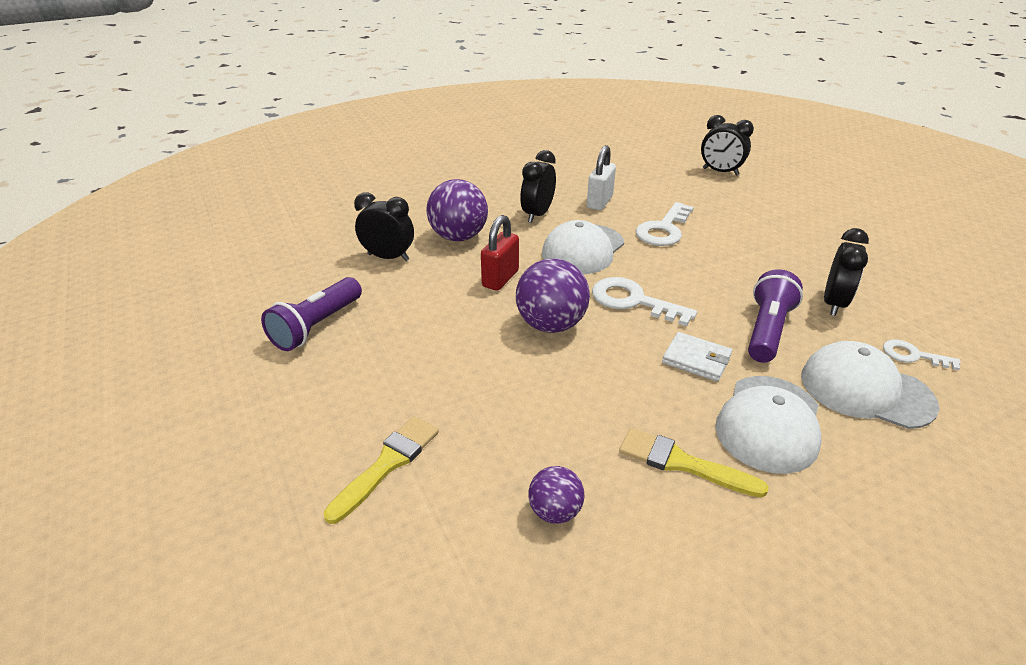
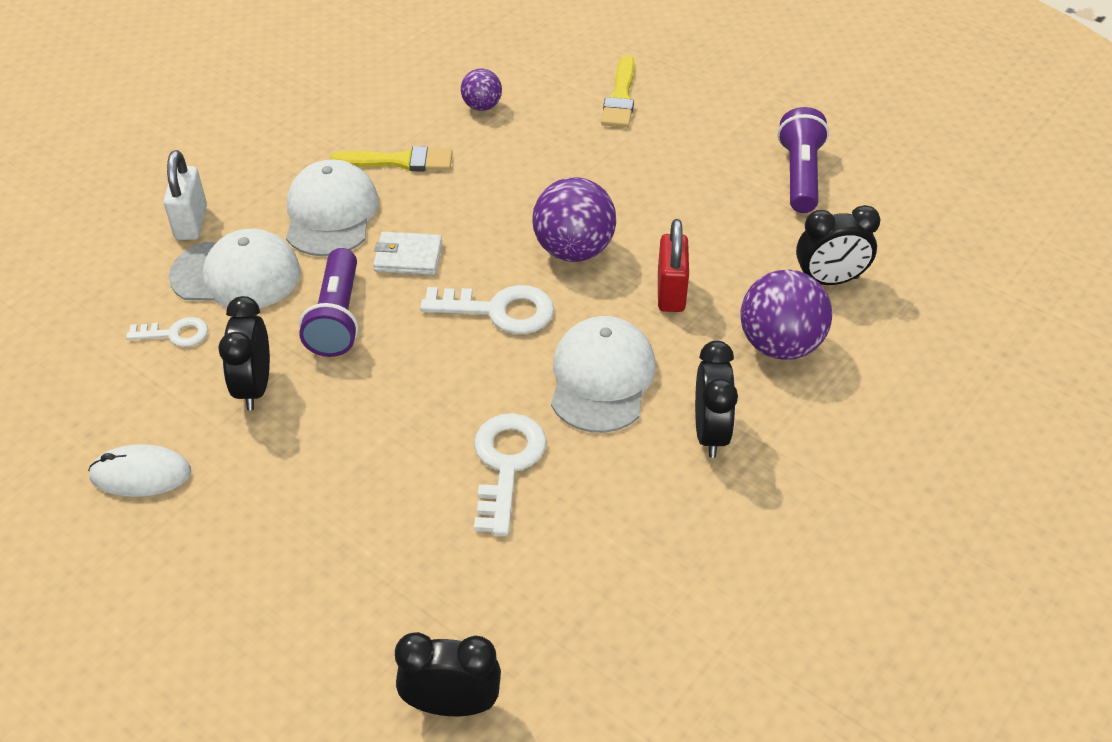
camera: 155 degrees right, 10 degrees up
white padlock [587,145,616,210] -> white padlock moved to [163,150,207,240]
none -> white mouse [88,444,191,497]

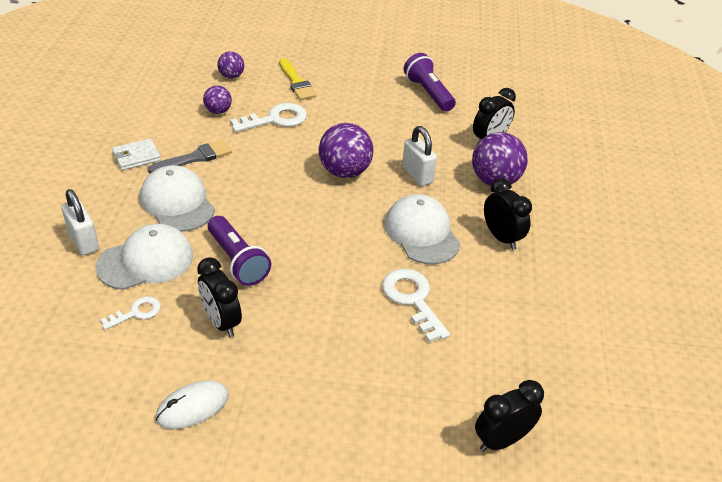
camera: 35 degrees left, 5 degrees down
yellow brush [330,146,453,171] -> grey brush [147,140,232,174]
white wallet [373,232,442,275] -> white wallet moved to [112,138,161,170]
white key [420,285,554,334] -> white key moved to [230,103,307,132]
red padlock [658,219,689,312] -> white padlock [402,126,437,186]
none -> purple ball [217,51,244,79]

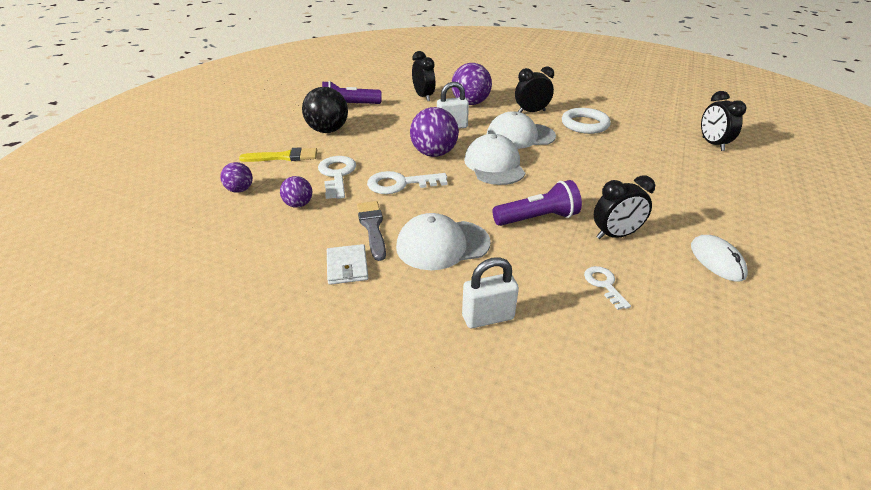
camera: 70 degrees left, 5 degrees down
white cap [95,224,193,290] -> white cap moved to [464,134,525,185]
white key [382,269,450,343] -> white key moved to [367,171,447,194]
none -> black ball [302,87,348,133]
none -> white ring [562,108,611,134]

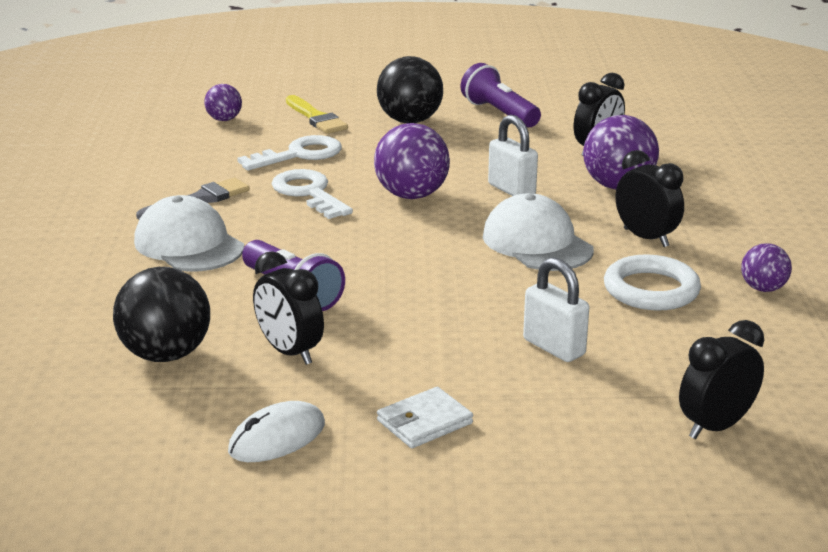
camera: 65 degrees right, 10 degrees down
purple ball [280,176,312,208] -> purple ball moved to [741,243,792,292]
white wallet [327,244,369,285] -> white wallet moved to [377,387,473,448]
white padlock [462,257,519,328] -> white padlock moved to [523,257,589,362]
white cap [464,134,525,185] -> none
white key [584,266,631,310] -> black ball [113,267,210,362]

